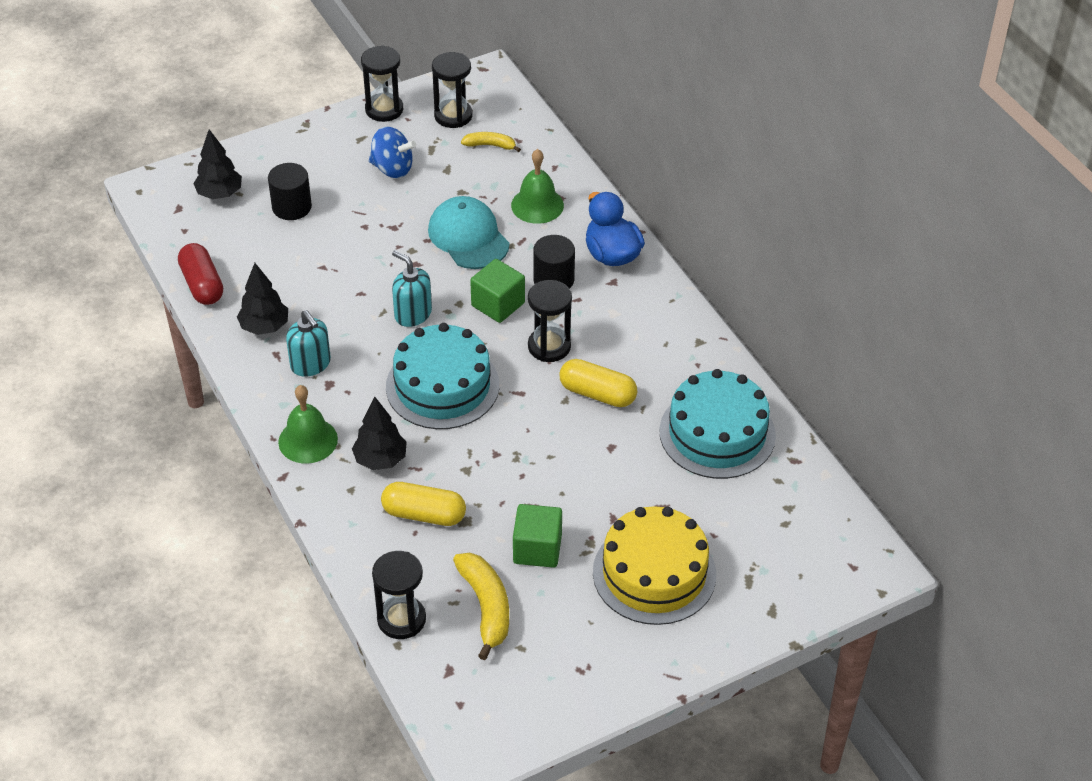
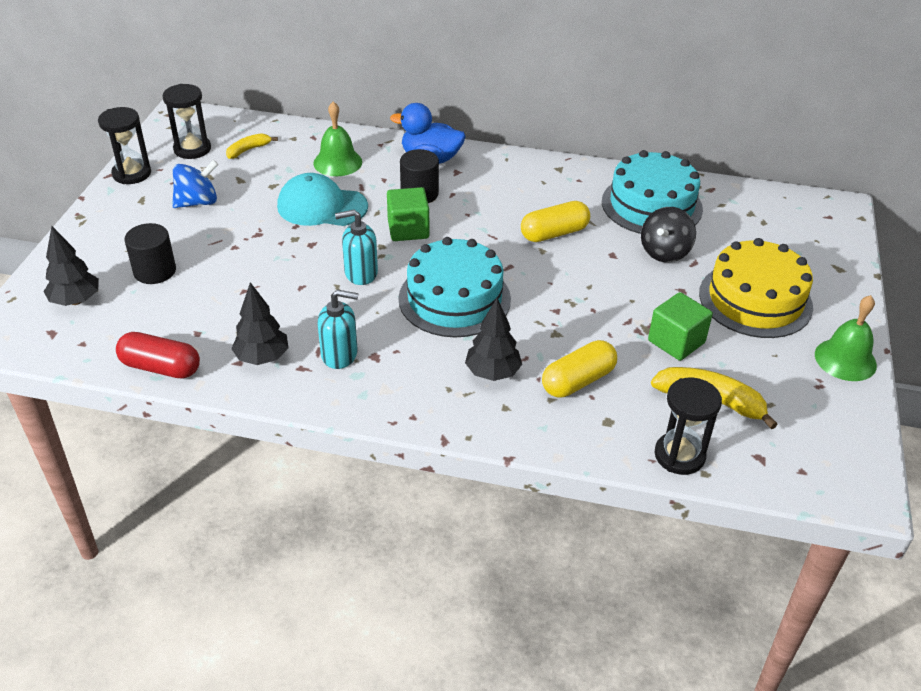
camera: 50 degrees left, 5 degrees down
green bell [278,385,338,463] -> green bell moved to [815,295,877,381]
black hourglass [528,280,572,362] -> none
none -> black spinning top [641,207,696,263]

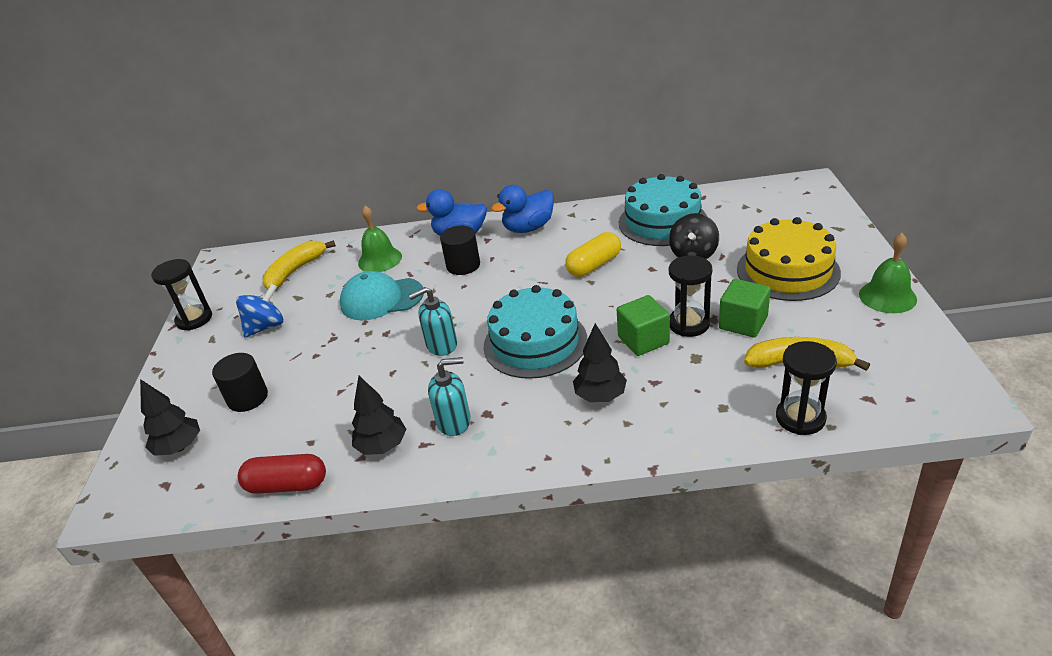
camera: 10 degrees left, 5 degrees down
black hourglass [162,84,211,159] -> black hourglass moved to [669,256,712,337]
yellow banana [226,133,278,159] -> yellow banana [262,240,336,289], size x1.70
green cube [387,187,429,241] -> green cube moved to [617,295,670,356]
yellow capsule [542,340,617,398] -> none
none -> blue duck [491,185,554,233]

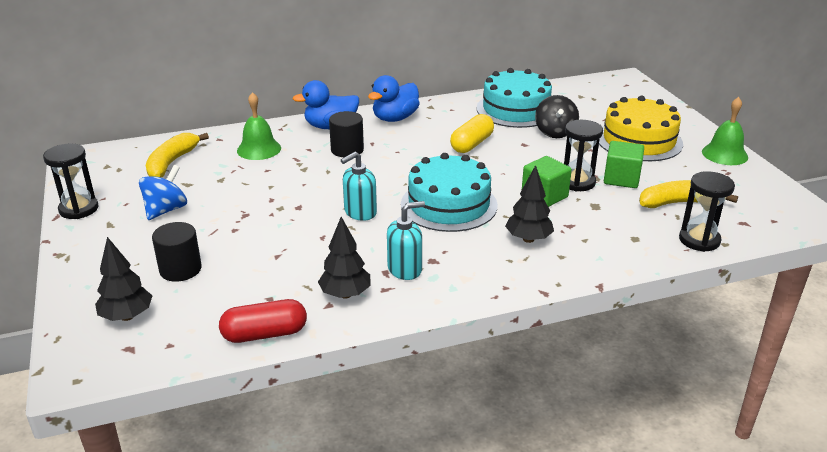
camera: 20 degrees left, 5 degrees down
turquoise cap [340,271,424,320] -> none

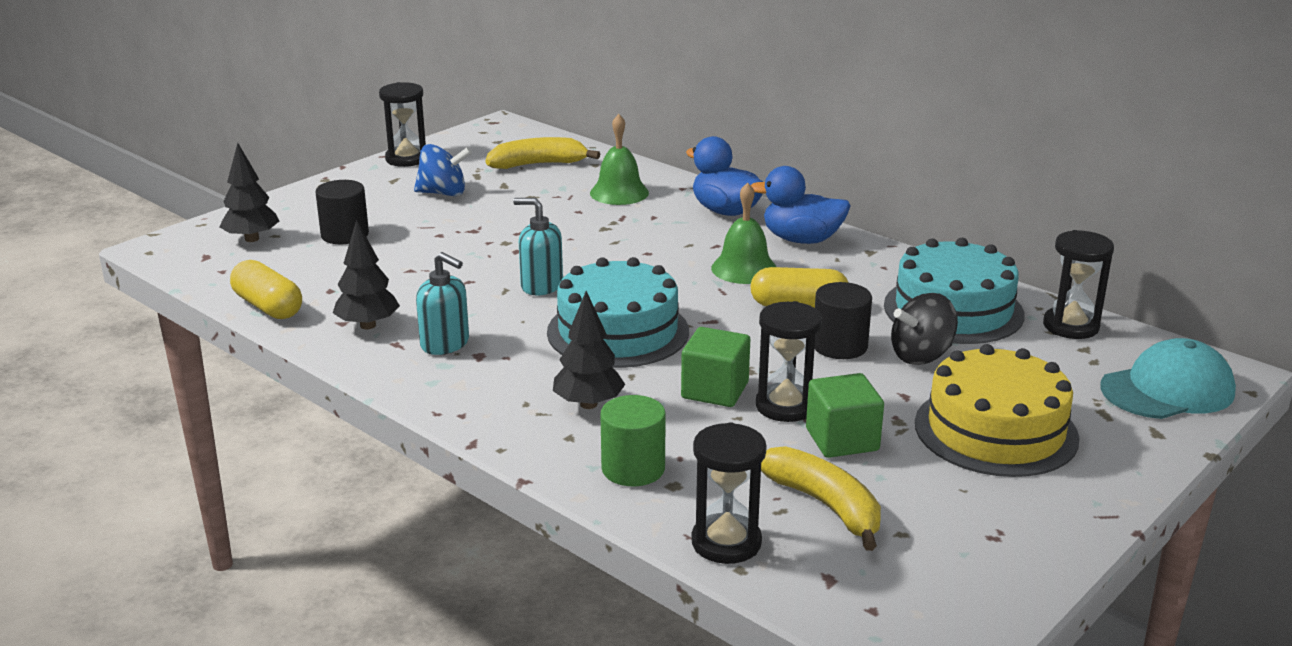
camera: 60 degrees right, 5 degrees down
red capsule [219,299,307,343] -> yellow capsule [230,260,302,319]
black cylinder [329,111,364,157] -> black cylinder moved to [815,282,872,359]
green bell [702,97,748,165] -> green bell moved to [711,182,776,284]
none -> green cylinder [601,395,666,486]
none -> black hourglass [1043,230,1114,339]
none -> turquoise cap [1101,338,1236,419]

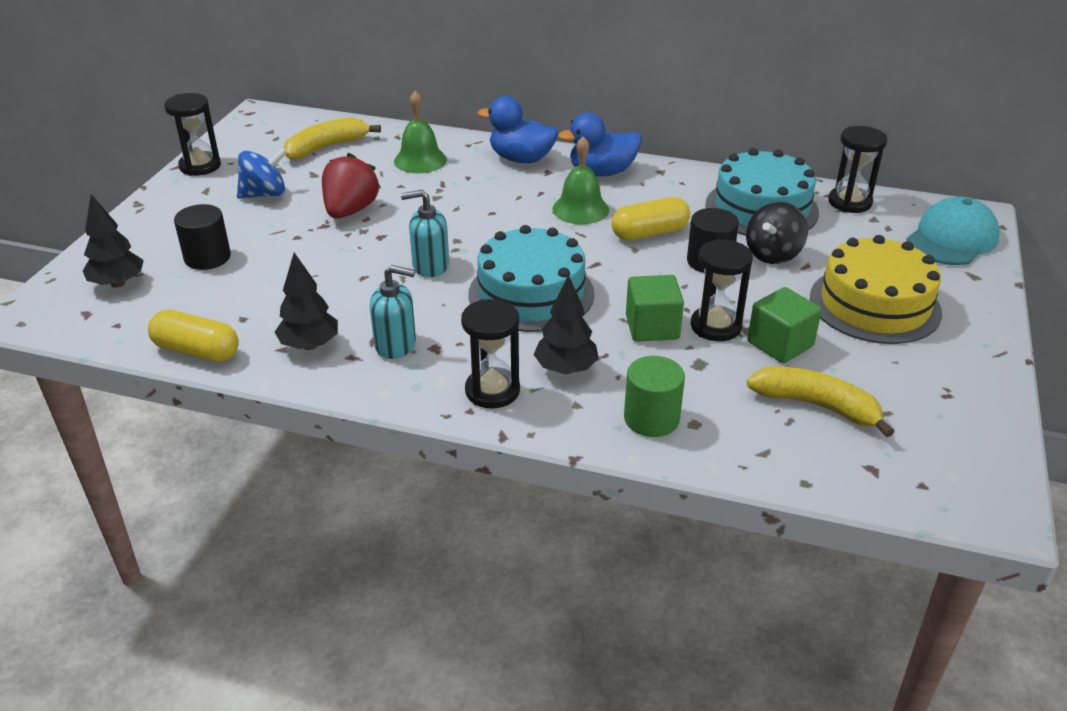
camera: 25 degrees left, 10 degrees up
black hourglass [691,422,767,564] -> black hourglass moved to [461,299,520,408]
none -> red strawberry [322,153,381,219]

